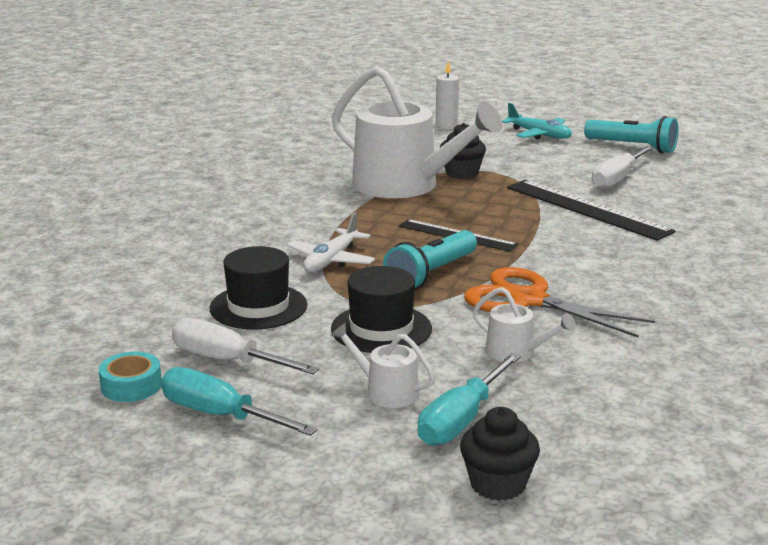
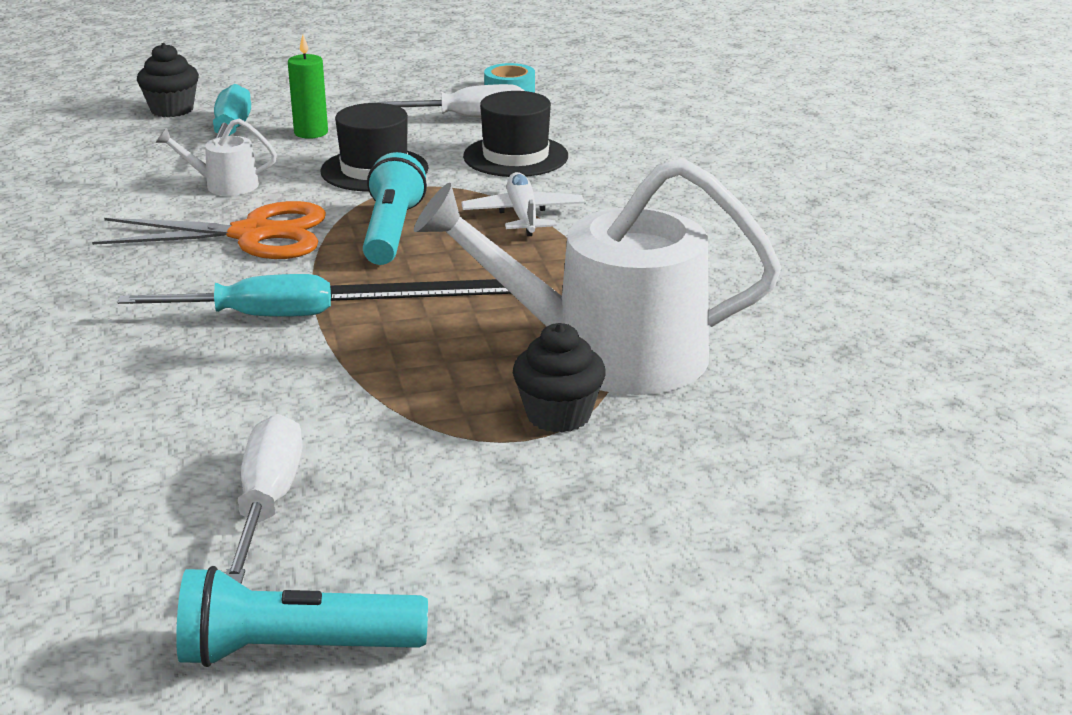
camera: 145 degrees right, 5 degrees up
turquoise screwdriver [161,367,318,436] -> turquoise screwdriver moved to [118,274,331,317]
white watering can [331,323,435,408] -> green candle [288,35,328,139]
white candle [436,61,459,129] -> none
turquoise plane [502,103,572,140] -> none
black ruler [507,180,675,241] -> none

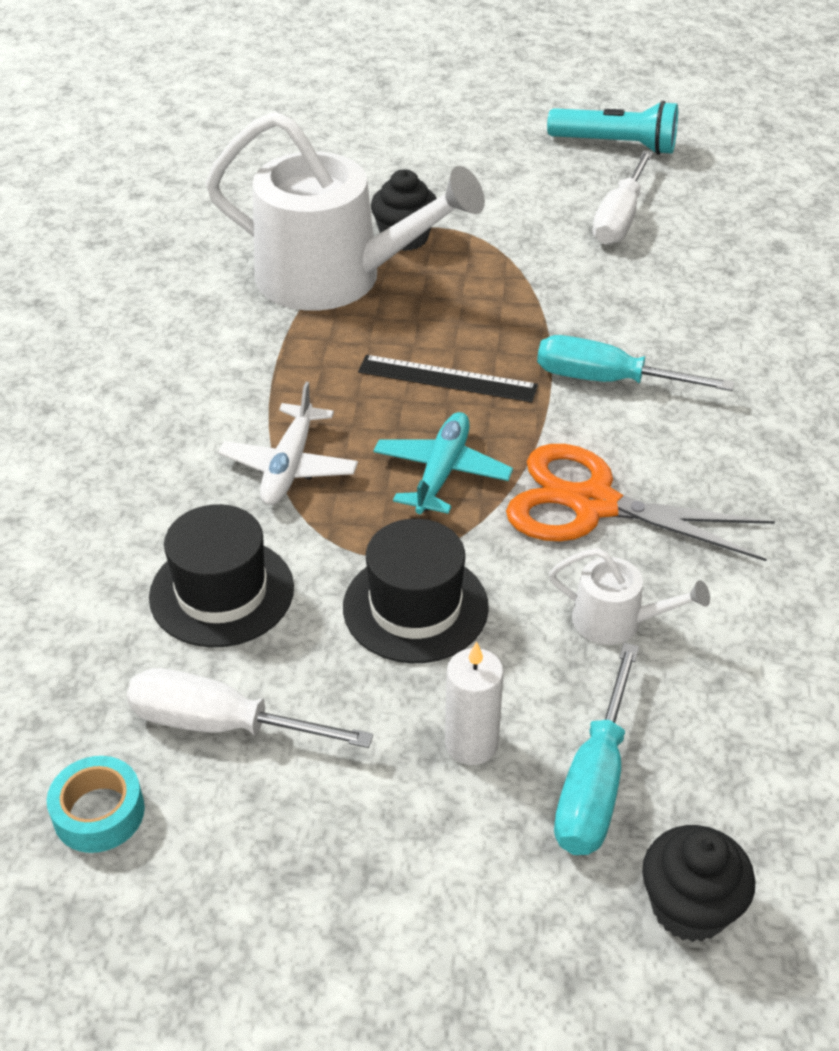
camera: 160 degrees left, 15 degrees up
green candle [288,35,328,139] -> white candle [445,641,504,765]
turquoise flashlight [363,152,427,265] -> turquoise plane [374,412,513,514]

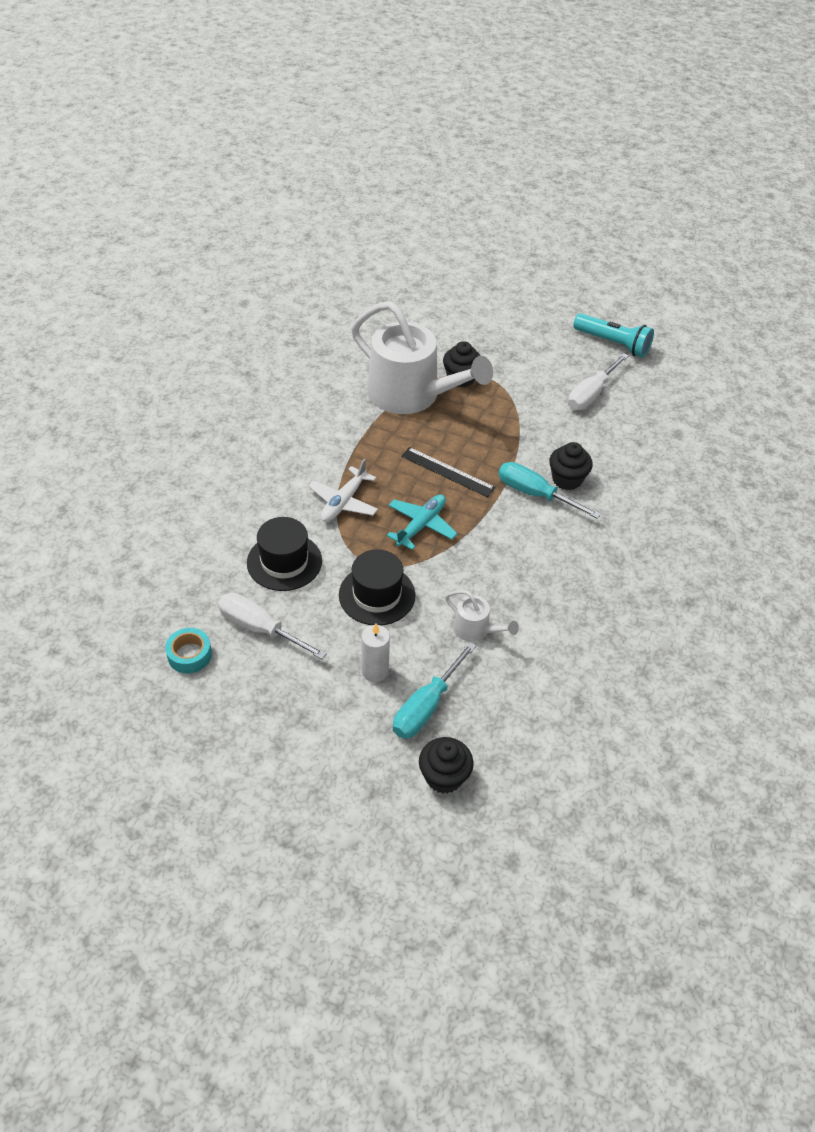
camera: 15 degrees right, 5 degrees up
orange scissors [506,444,775,561] -> none
none -> black cupcake [549,442,593,490]

